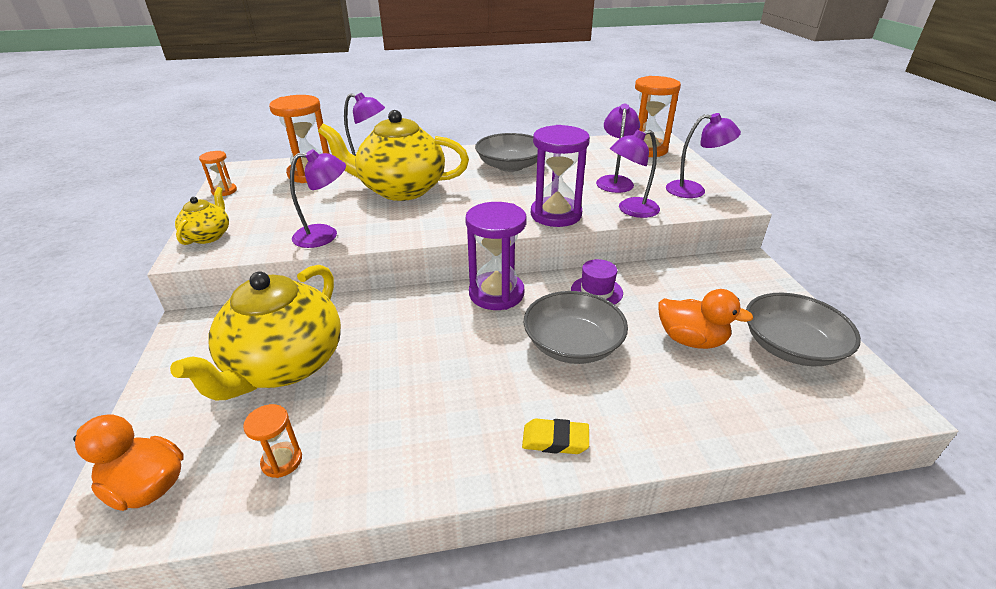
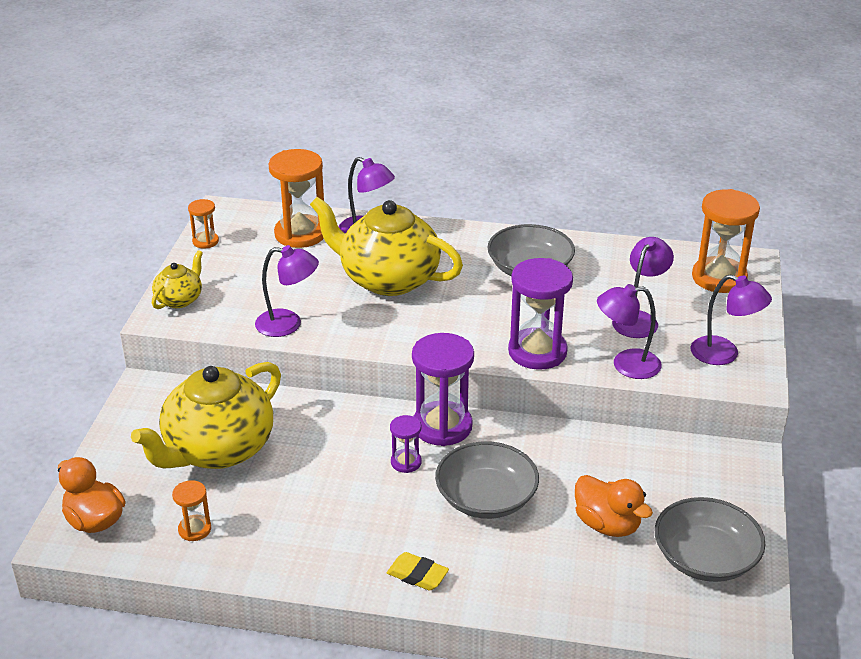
camera: 20 degrees right, 0 degrees up
purple hat [571,259,623,305] -> none
none -> purple hourglass [390,415,422,473]

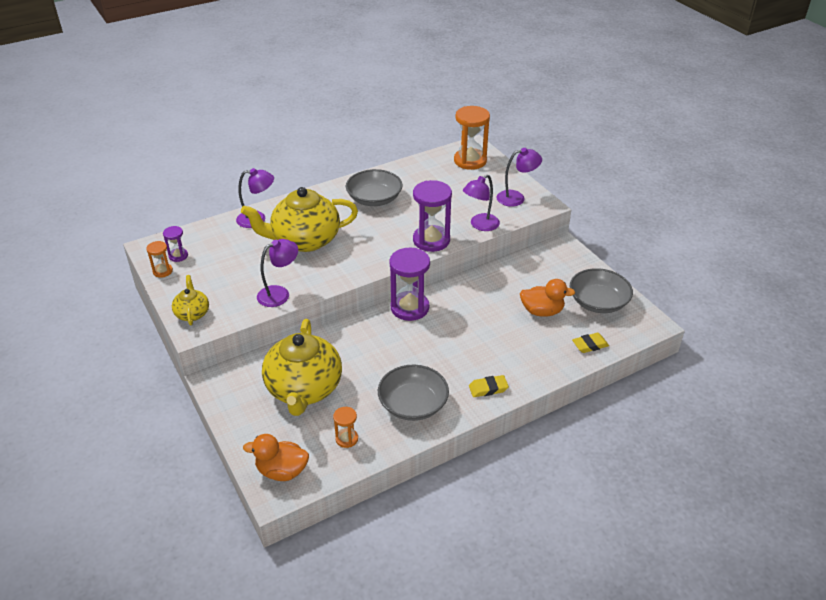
camera: 40 degrees left, 5 degrees up
orange hourglass [269,149,324,248] -> none
purple hourglass [390,415,422,473] -> purple hourglass moved to [163,226,188,262]
grey bowl [435,441,539,519] -> grey bowl moved to [378,365,449,421]
purple lamp [612,237,674,338] -> none
none -> yellow eraser [572,333,609,353]

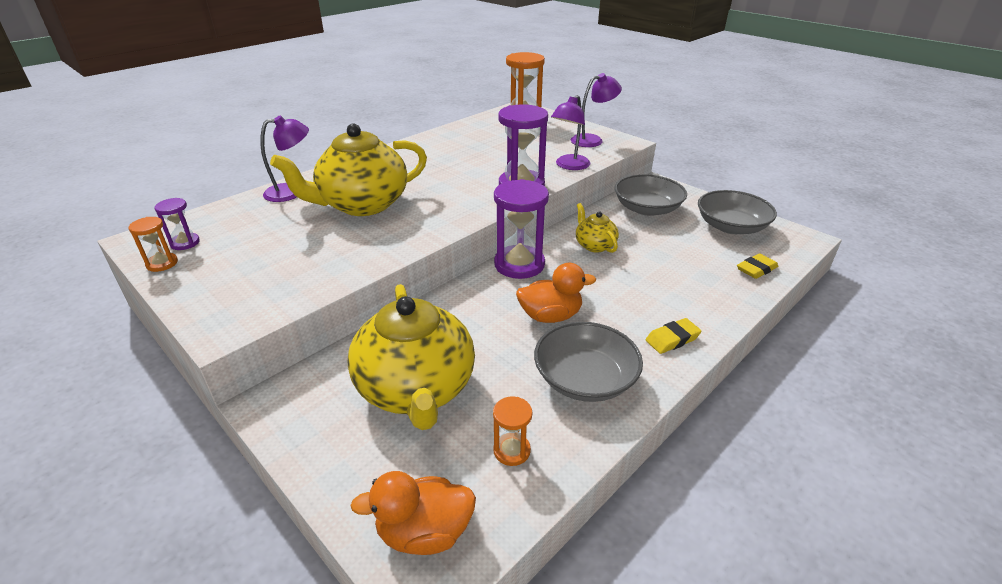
camera: 15 degrees left, 5 degrees down
yellow teapot [172,275,209,325] -> yellow teapot moved to [576,203,619,253]
purple lamp [257,239,298,307] -> none
grey bowl [346,169,403,206] -> grey bowl moved to [615,174,687,216]
orange duck [520,279,575,317] -> orange duck moved to [516,263,596,323]

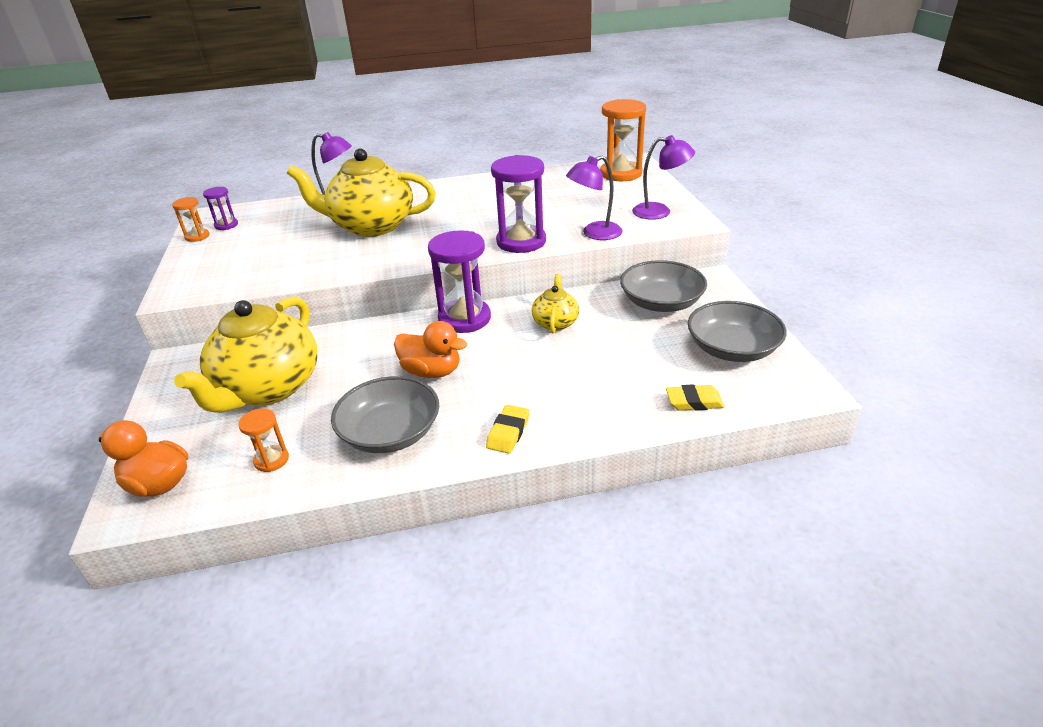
camera: 35 degrees right, 0 degrees up
yellow eraser [645,318,702,354] -> yellow eraser turned 75 degrees counterclockwise [486,405,530,454]

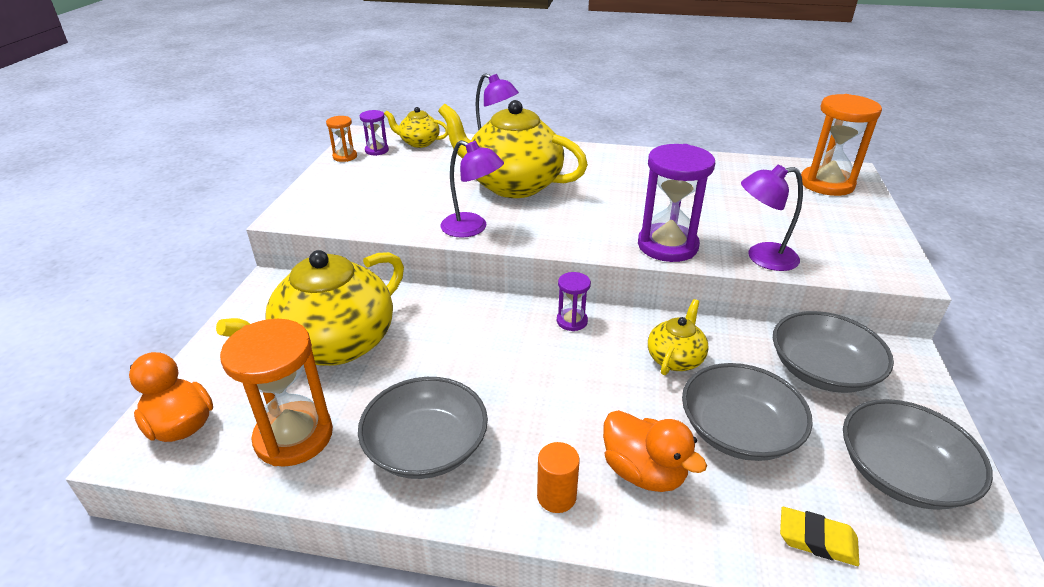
camera: 20 degrees right, 0 degrees up
orange hourglass [238,408,289,472] -> orange hourglass [220,319,333,467], size x2.00
orange duck [394,321,467,378] -> orange duck moved to [603,410,707,492]
purple hourglass [428,230,491,333] -> purple hourglass [557,272,591,331], size x0.50
yellow eraser [486,405,530,454] -> orange cylinder [537,442,580,513]
purple lamp [632,135,695,220] -> purple lamp moved to [441,140,504,238]
none -> yellow teapot [384,107,448,148]
none -> grey bowl [682,363,813,461]

